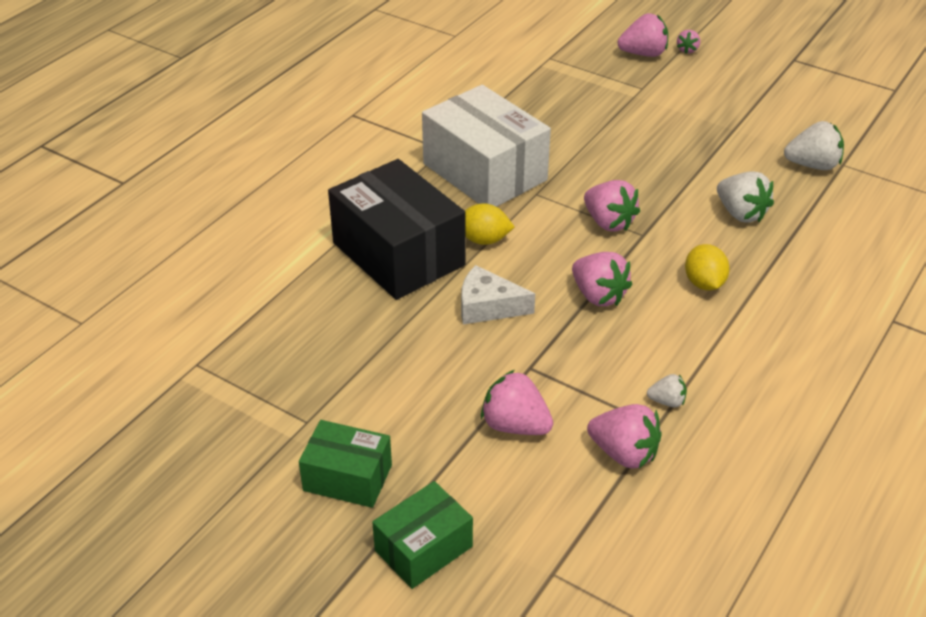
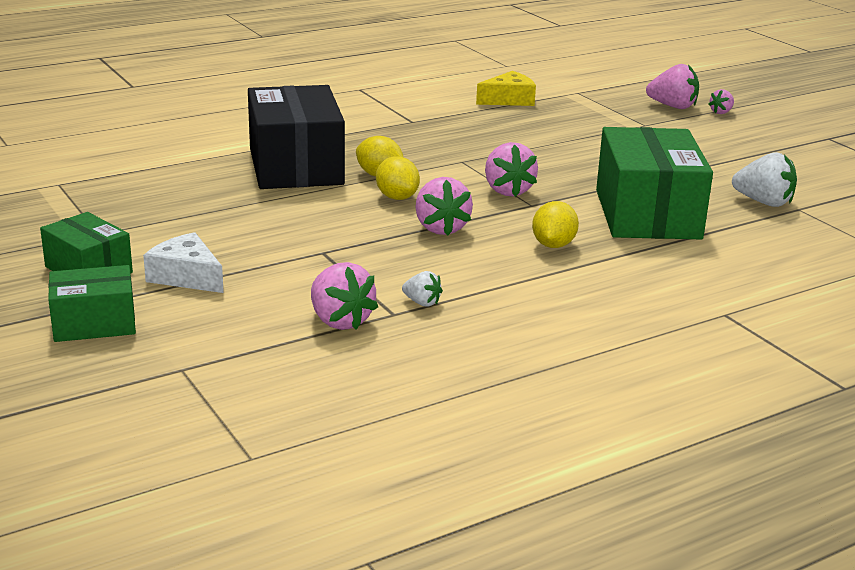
camera: 25 degrees right, 15 degrees down
white box [422,85,551,207] -> none
white cheese [461,265,535,324] -> white cheese moved to [143,232,224,293]
pink strawberry [481,370,553,435] -> none
white strawberry [717,171,774,223] -> green box [596,127,713,239]
none -> yellow lemon [376,156,420,200]
none -> yellow cheese [476,71,536,106]

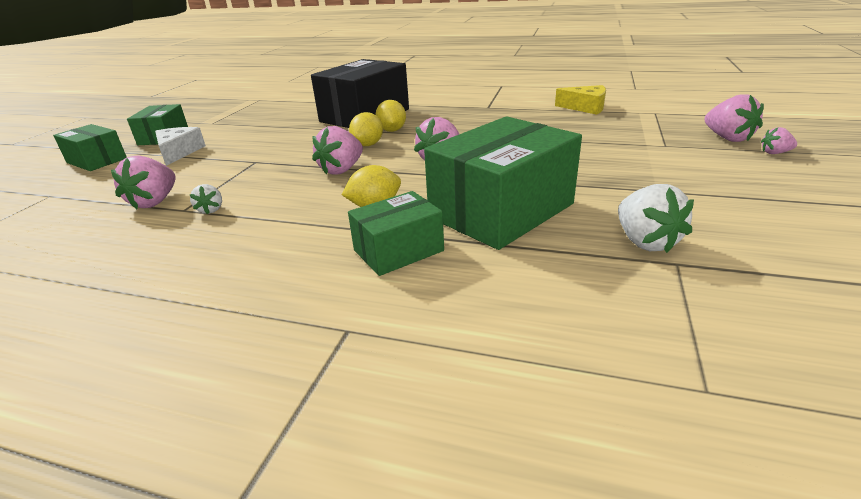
camera: 50 degrees right, 5 degrees up
none -> green box [348,191,444,276]

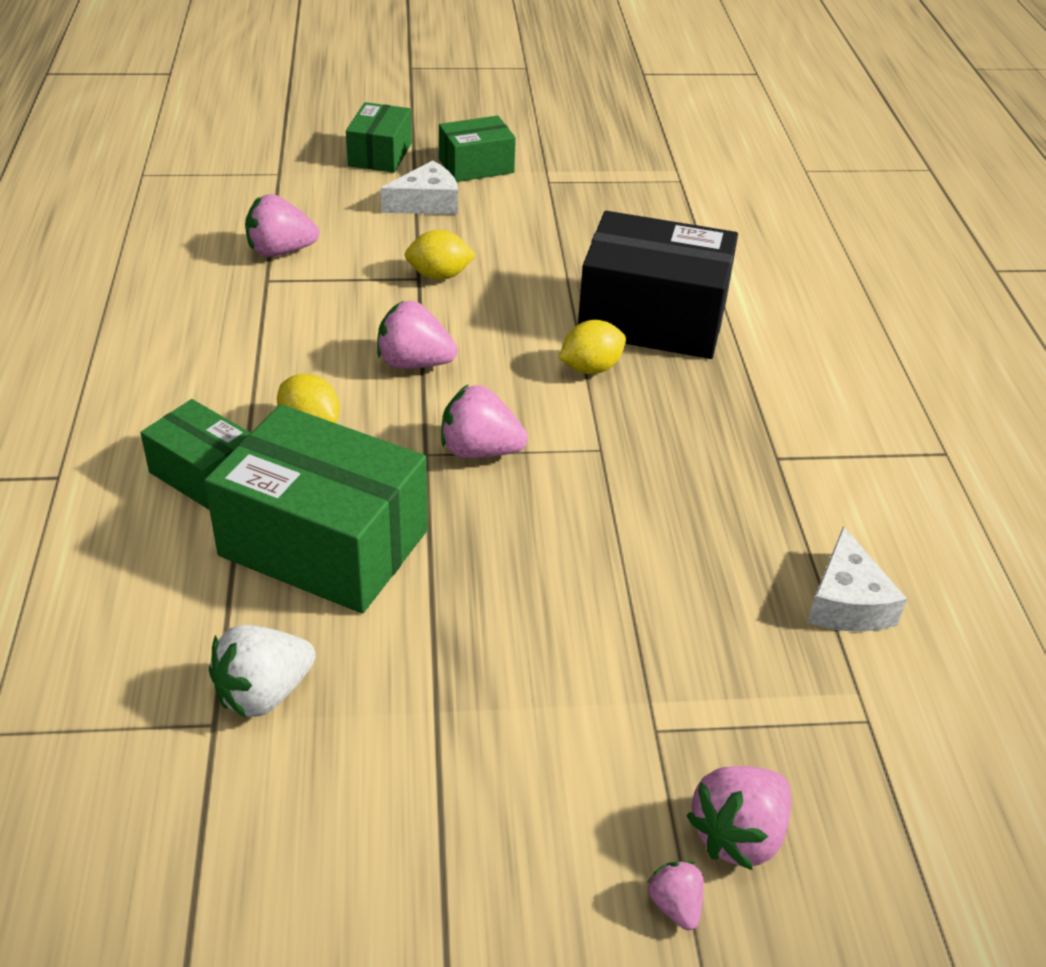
camera: 65 degrees right, 10 degrees up
white strawberry [190,184,222,214] -> none
yellow lemon [349,112,383,146] -> yellow lemon moved to [405,230,476,280]
yellow cheese [555,85,606,115] -> white cheese [807,526,907,632]

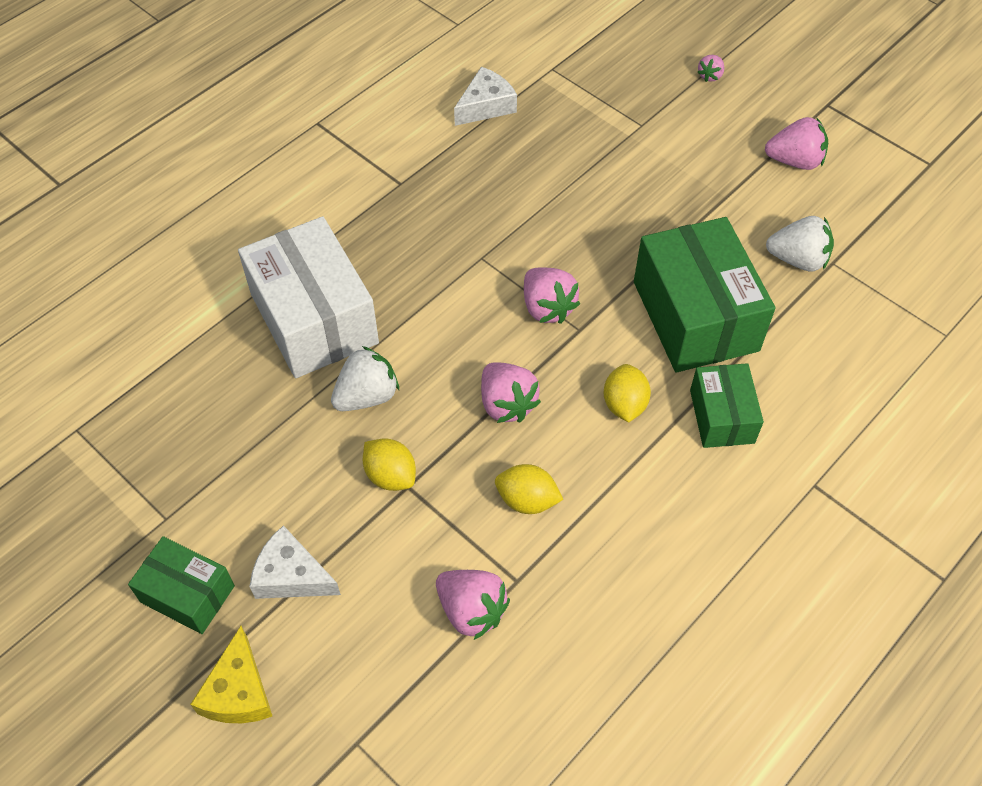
camera: 130 degrees left, 15 degrees up
green box [346,102,412,173] -> yellow cheese [190,626,272,723]
yellow lemon [559,320,626,374] -> yellow lemon moved to [495,464,563,514]
black box [578,211,738,359] -> white box [238,216,379,378]
pink strawberry [686,766,791,871] -> pink strawberry moved to [765,117,828,170]
none -> white strawberry [331,346,399,411]

